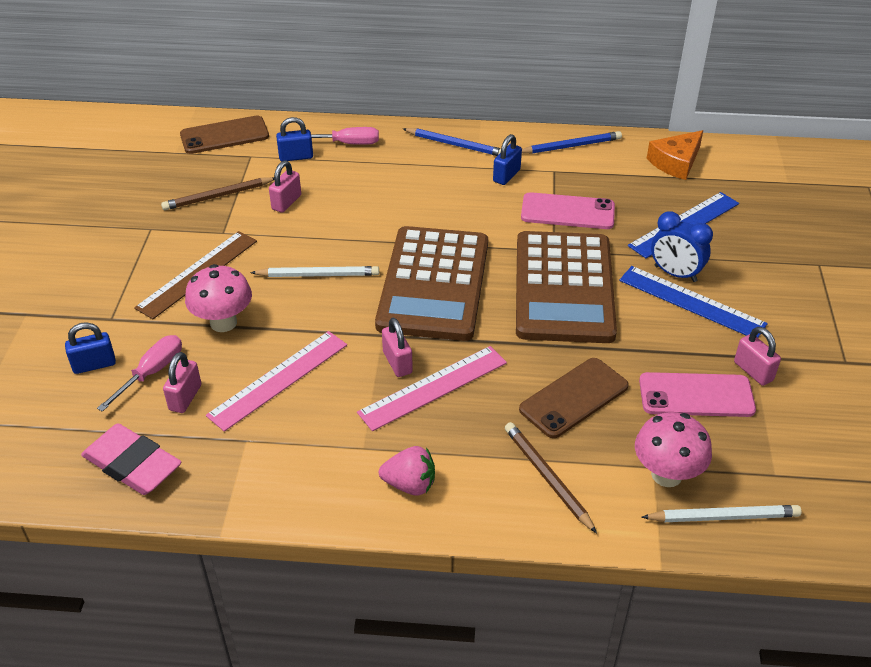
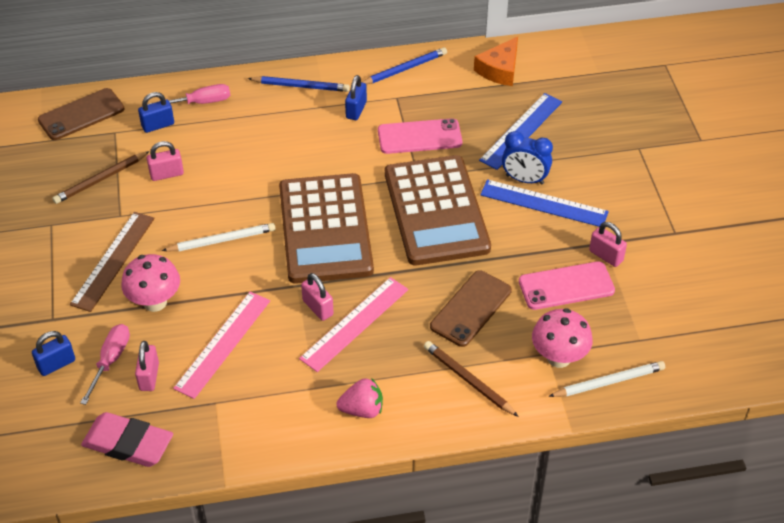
camera: 15 degrees left, 5 degrees up
pink padlock [269,161,301,213] -> pink padlock turned 60 degrees clockwise [147,141,184,181]

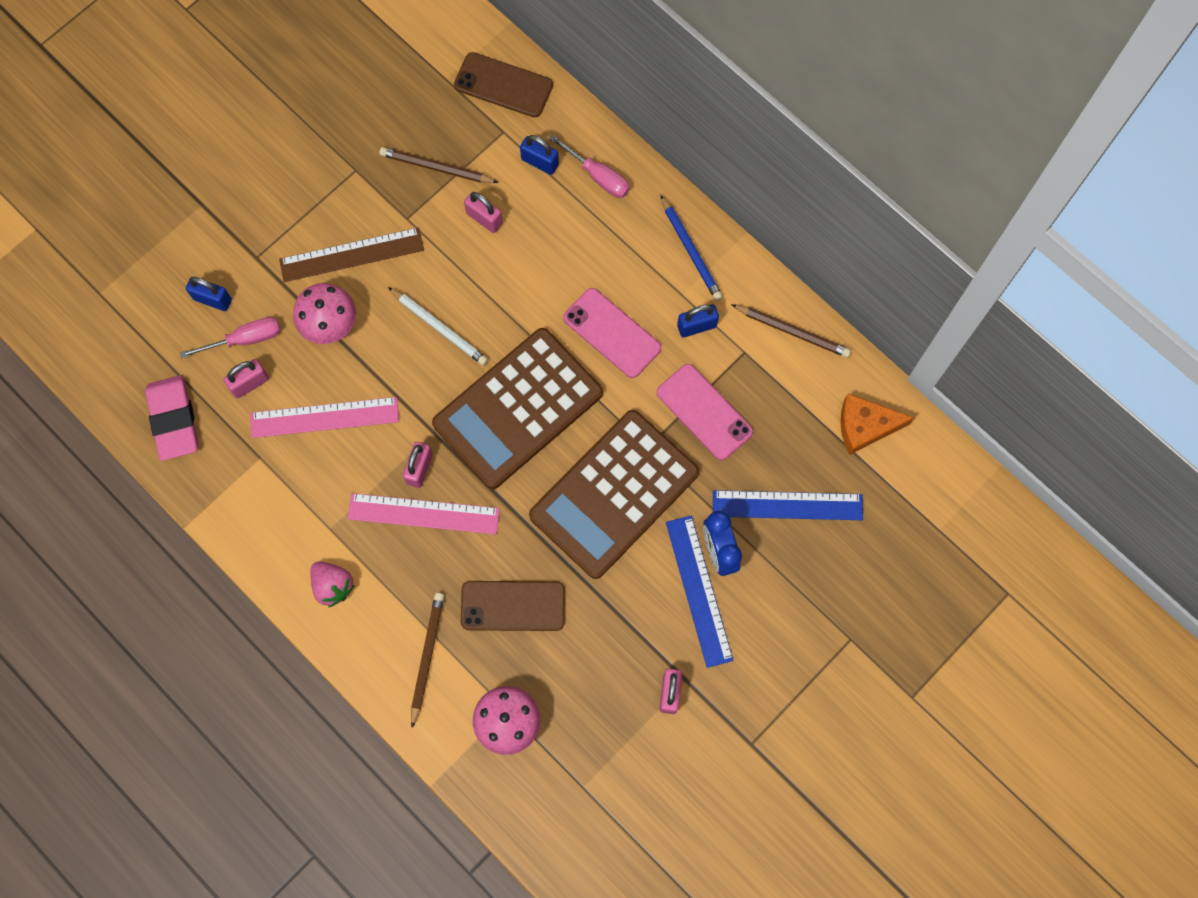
camera: 55 degrees right, 25 degrees up
blue pencil [362,47,447,84] -> brown pencil [731,304,851,358]
pink phone [519,261,615,310] -> pink phone moved to [563,288,661,378]
white pencil [548,361,665,397] -> none

